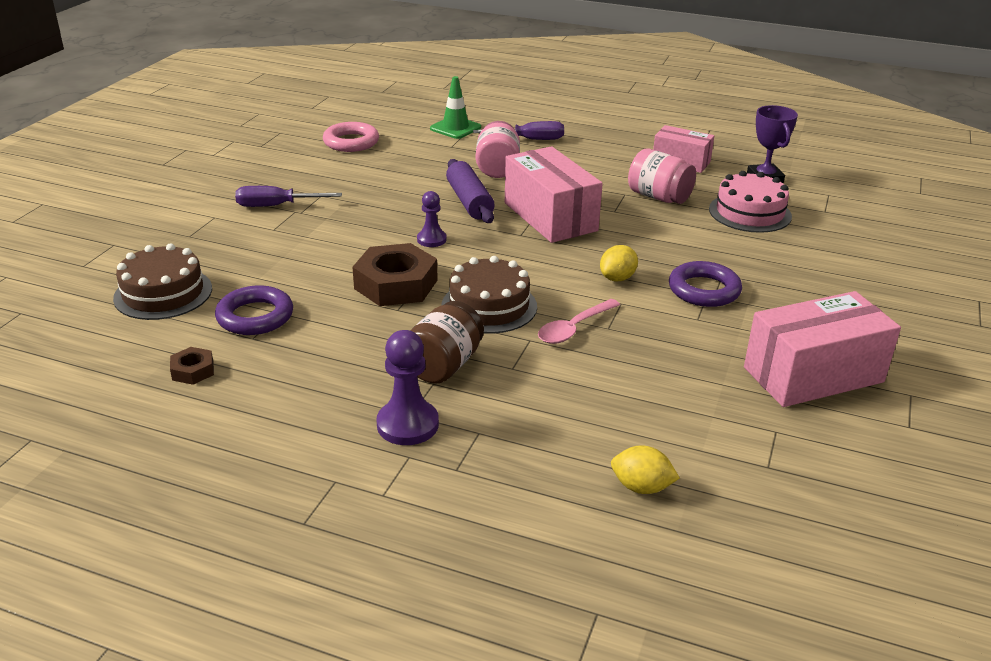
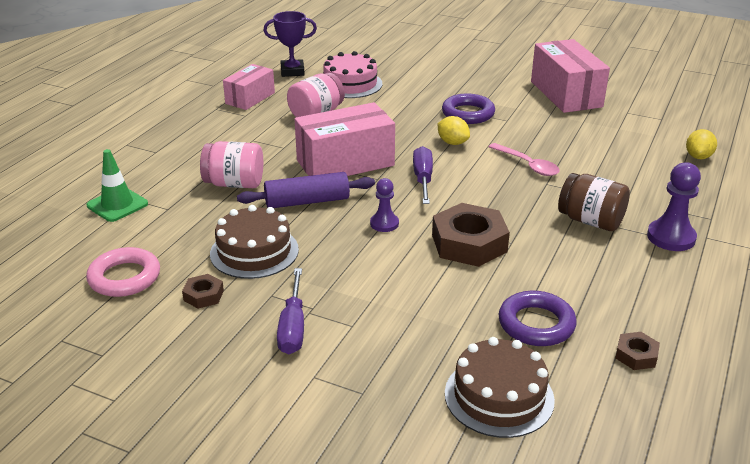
camera: 85 degrees left, 0 degrees up
brown cake [442,256,537,333] -> brown cake moved to [210,205,299,279]
purple screwdriver [473,121,564,140] -> purple screwdriver moved to [413,146,433,204]
none -> brown nut [182,274,224,309]

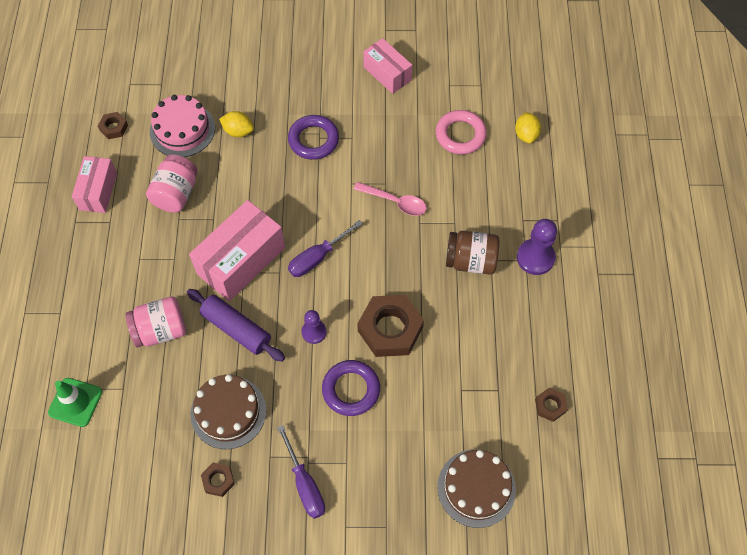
camera: 25 degrees left, 30 degrees up
pink ring [86,247,160,297] -> pink ring moved to [436,110,487,155]
purple rolling pin [237,172,375,208] -> purple rolling pin turned 75 degrees clockwise [187,289,285,362]
purple trophy [263,11,317,77] -> brown nut [98,112,128,139]
purple screwdriver [413,146,433,204] -> purple screwdriver turned 105 degrees counterclockwise [288,220,363,277]
yellow lemon [438,116,470,145] -> yellow lemon moved to [219,111,254,137]
purple ring [499,291,577,346] -> purple ring moved to [322,360,380,416]
pink box [531,39,610,113] -> pink box [363,38,412,94], size x0.61

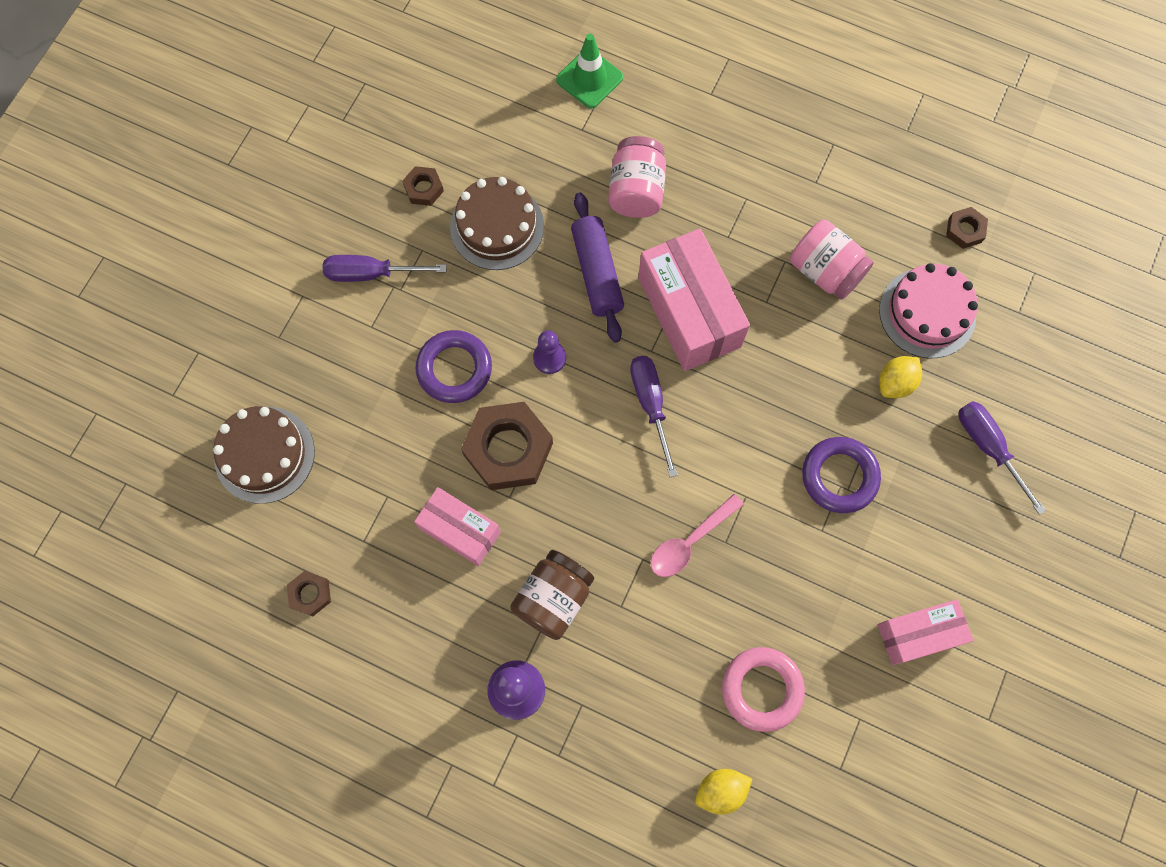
camera: 115 degrees right, 10 degrees up
pink box [72,156,117,213] -> pink box moved to [414,487,501,566]
purple rolling pin [187,289,285,362] -> purple rolling pin turned 75 degrees counterclockwise [571,192,624,343]
yellow lemon [515,112,541,144] -> yellow lemon turned 45 degrees counterclockwise [695,769,752,815]
none -> purple screwdriver [959,401,1046,515]

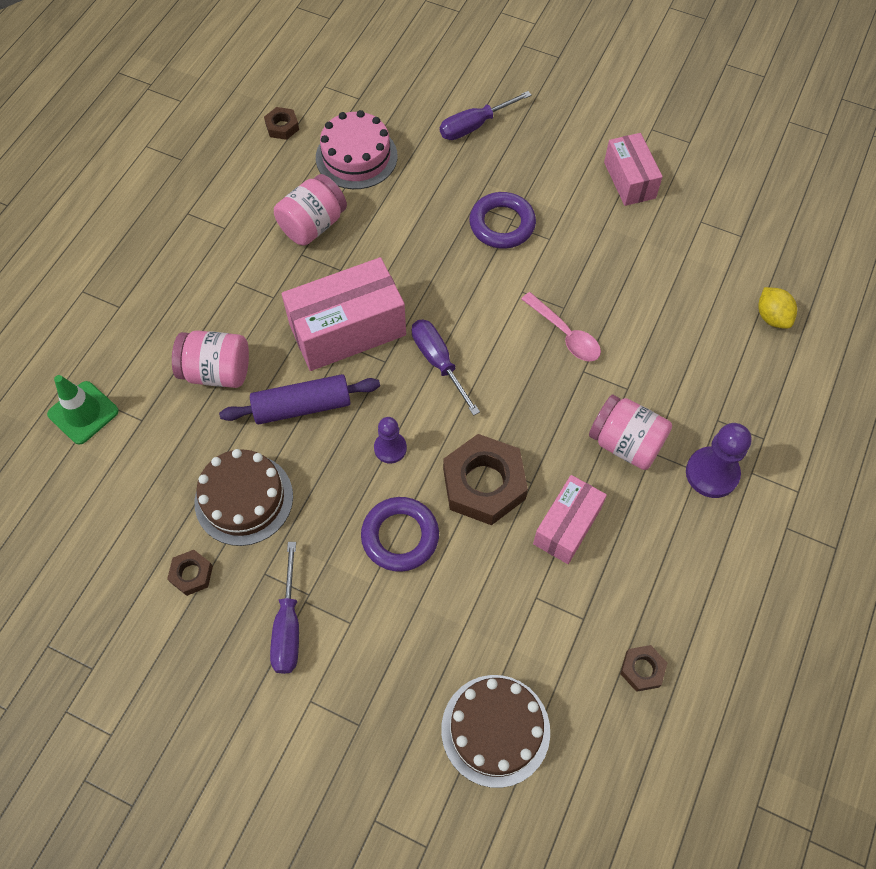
camera: 90 degrees left, 10 degrees down
brown jar [510,550,594,640] -> pink jar [589,395,672,470]
purple screwdriver [630,356,678,477] -> purple screwdriver turned 75 degrees clockwise [412,319,480,416]
pink ring [722,647,805,732] -> none
yellow lemon [879,356,922,398] -> none

